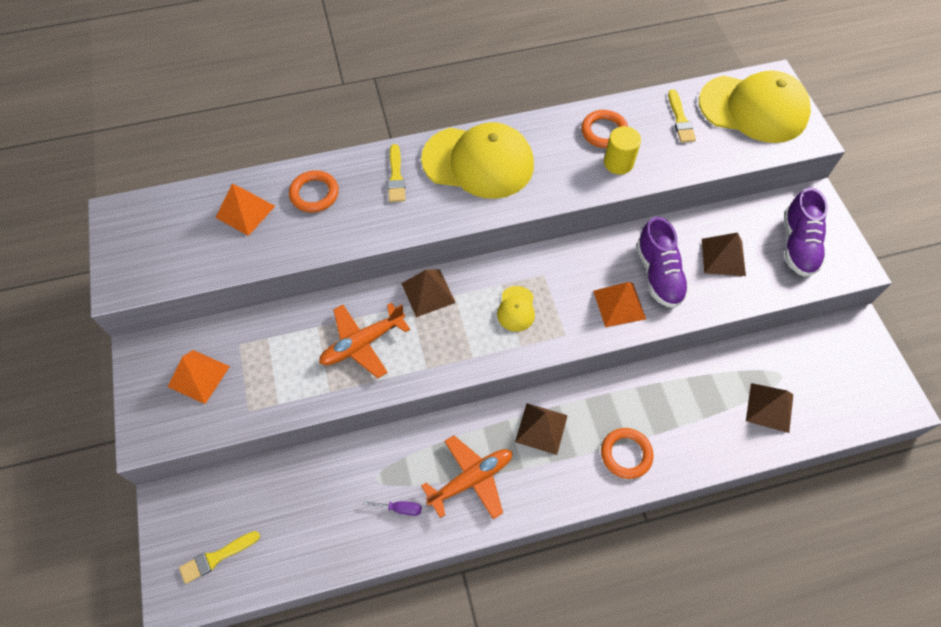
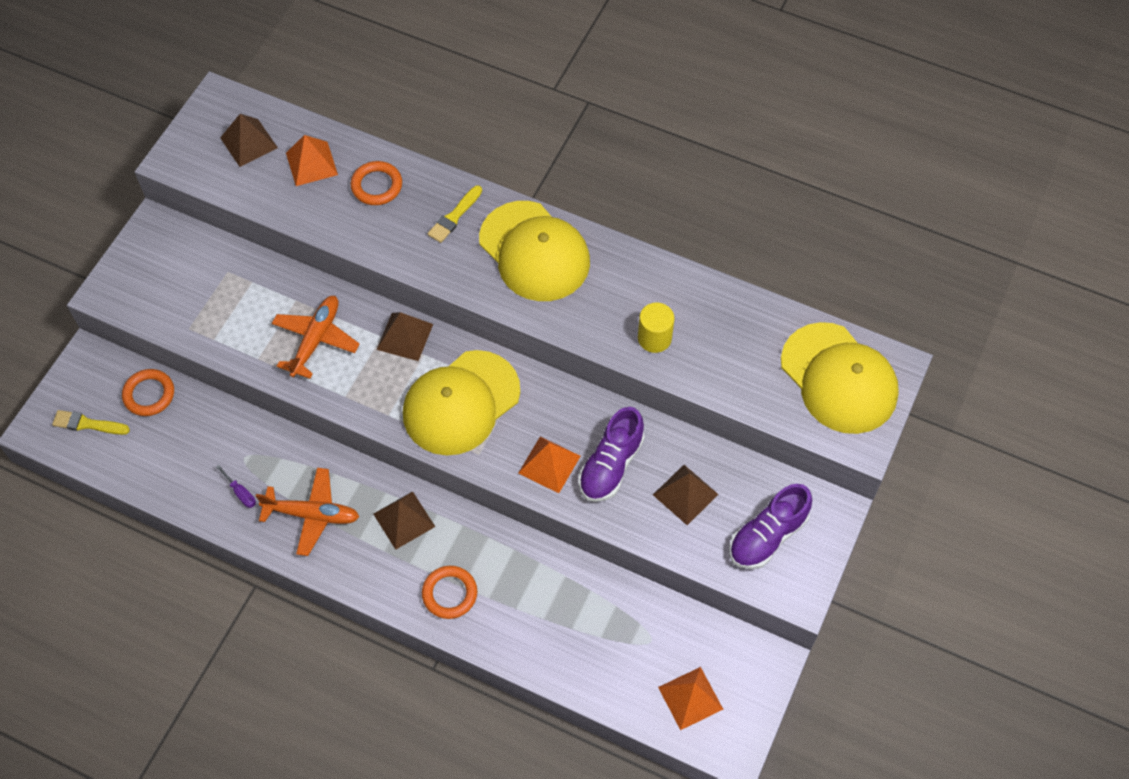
camera: 40 degrees right, 0 degrees up
orange pyramid [168,350,230,404] -> orange pyramid moved to [658,667,723,730]
orange plane [319,303,410,378] -> orange plane turned 105 degrees clockwise [272,296,360,379]
yellow cap [497,286,535,332] -> yellow cap [403,350,520,455], size x2.31
orange ring [581,110,628,148] -> orange ring moved to [122,369,174,416]
yellow brush [668,89,696,143] -> none
brown pyramid [746,383,793,433] -> brown pyramid moved to [220,114,278,167]

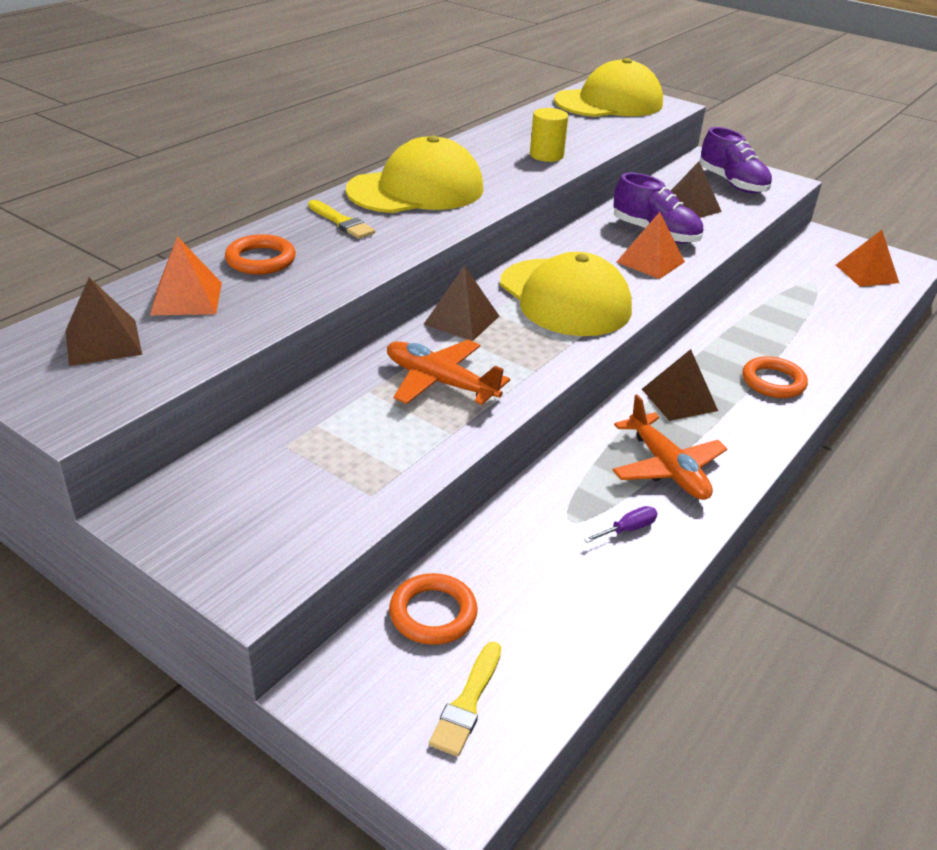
camera: 80 degrees left, 25 degrees down
orange plane [256,468,359,556] -> orange plane turned 135 degrees clockwise [612,394,728,500]

